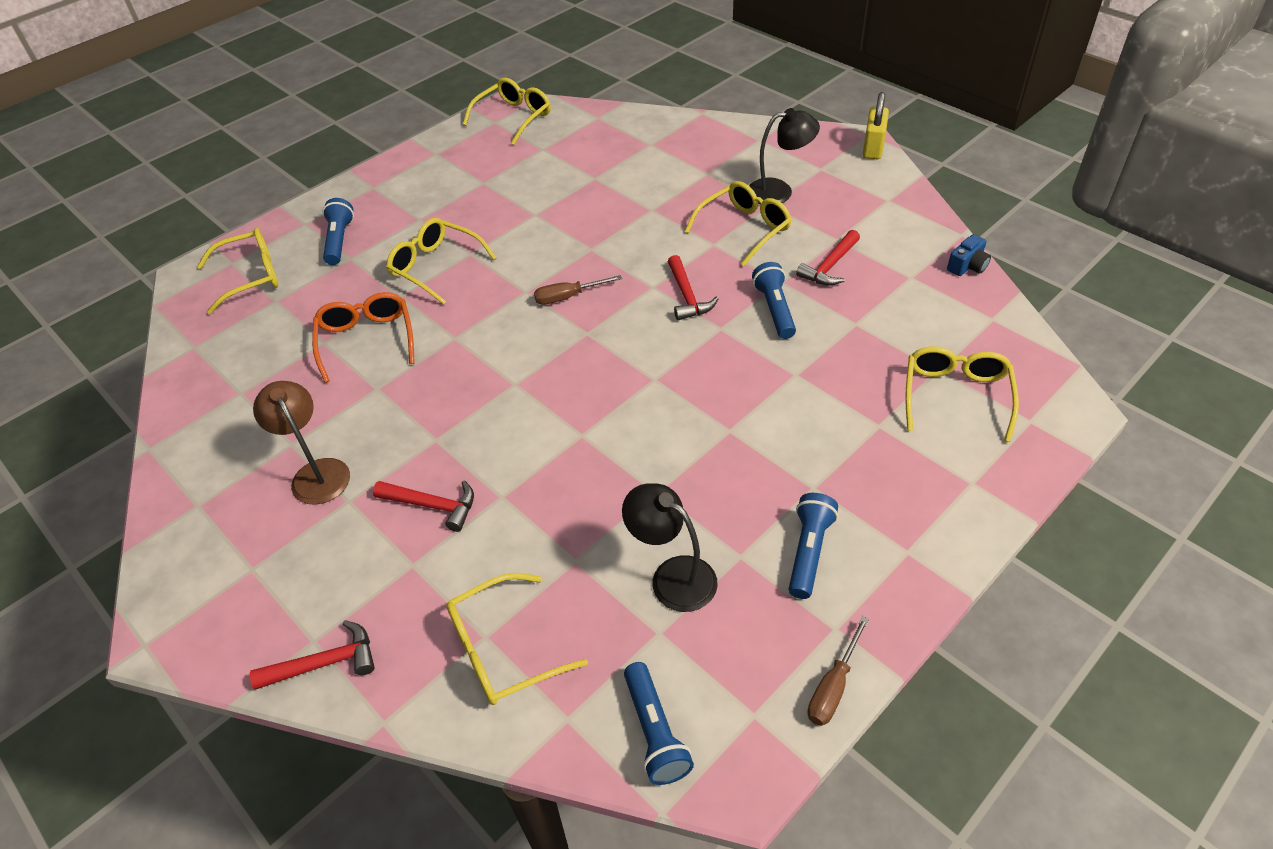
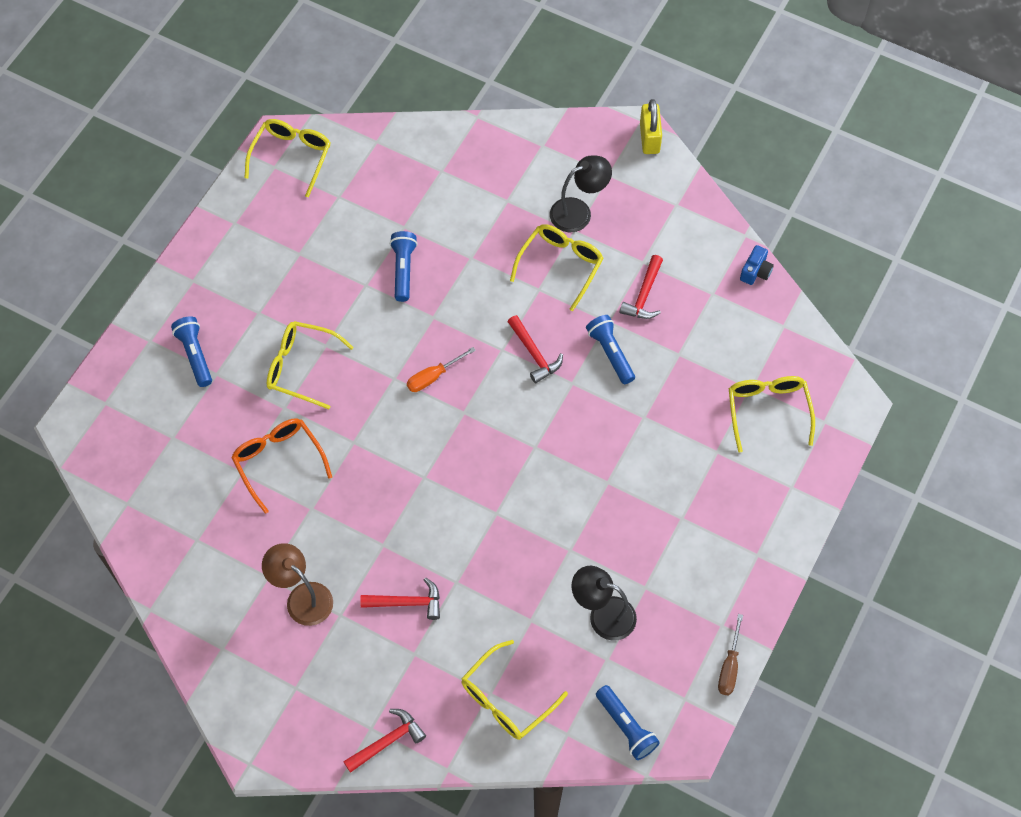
camera: 20 degrees left, 15 degrees up
yellow glasses [197,228,279,314] -> none
brown screwdriver [534,275,622,305] -> orange screwdriver [407,347,476,392]
blue flashlight [789,493,838,599] -> blue flashlight moved to [390,231,417,302]

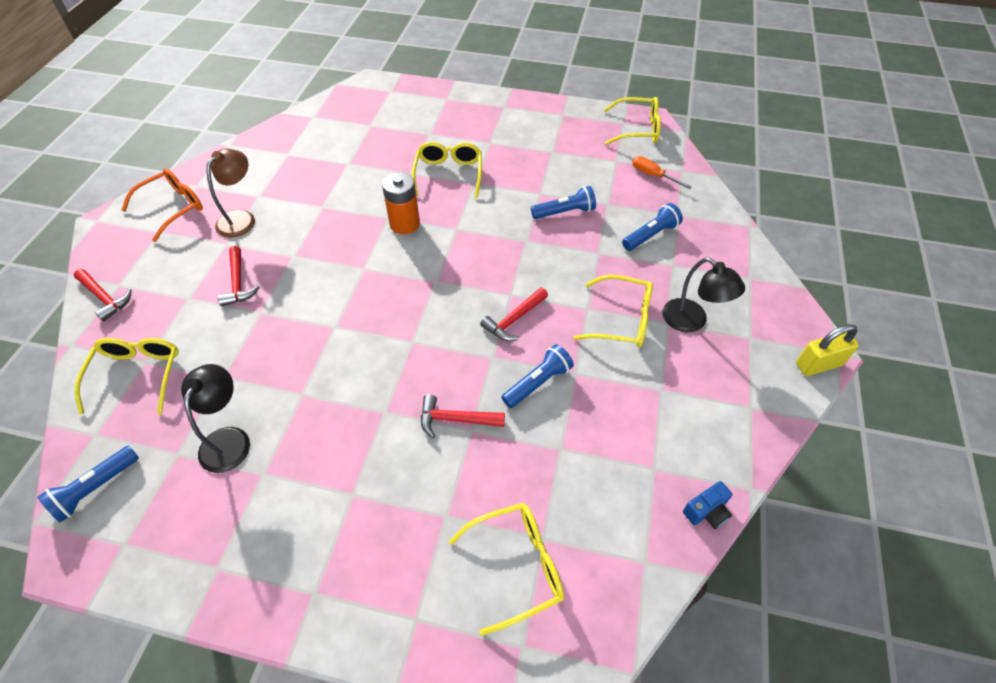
camera: 75 degrees right, 10 degrees down
blue flashlight [171,316,212,387] -> blue flashlight moved to [622,203,683,251]
orange glasses [231,418,332,514] -> orange glasses moved to [121,168,203,242]
orange screwdriver [407,347,476,392] -> orange screwdriver moved to [632,156,692,189]
yellow glasses [461,640,568,740] -> yellow glasses turned 60 degrees clockwise [74,338,179,415]
red hammer [620,255,663,319] -> red hammer moved to [421,394,505,438]
brown screwdriver [718,614,743,695] -> none
blue camera [740,245,774,285] -> blue camera turned 45 degrees counterclockwise [683,481,733,529]
none -> orange battery [382,172,420,234]

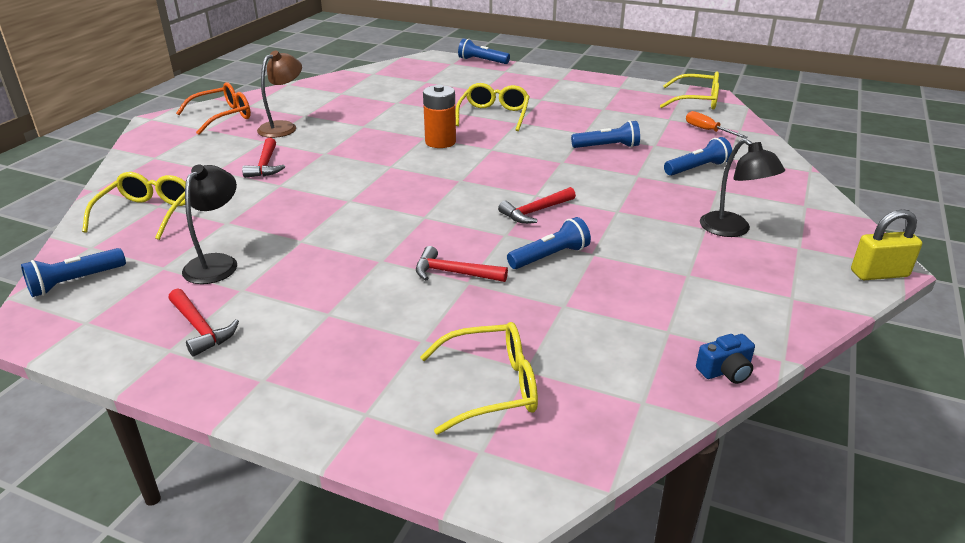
camera: 10 degrees right, 20 degrees down
red hammer [74,269,132,322] -> red hammer moved to [168,288,239,357]
yellow glasses [573,275,653,348] -> none
none -> blue flashlight [458,38,510,64]

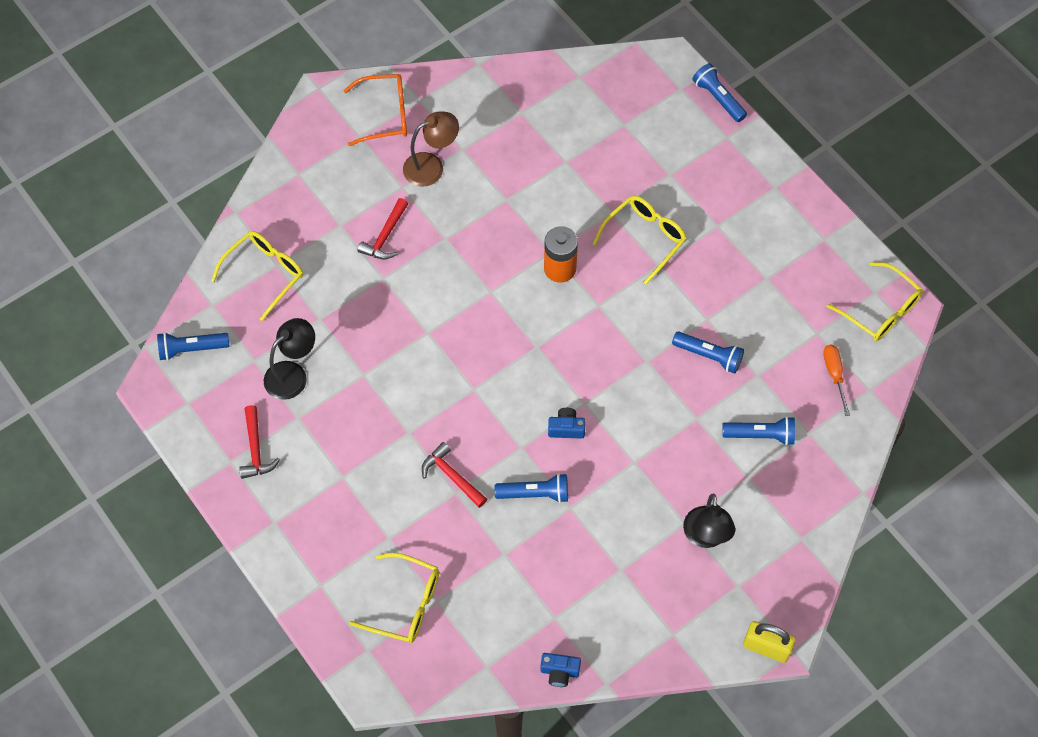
camera: 30 degrees right, 30 degrees up
red hammer [498,187,576,224] -> blue camera [548,408,585,438]

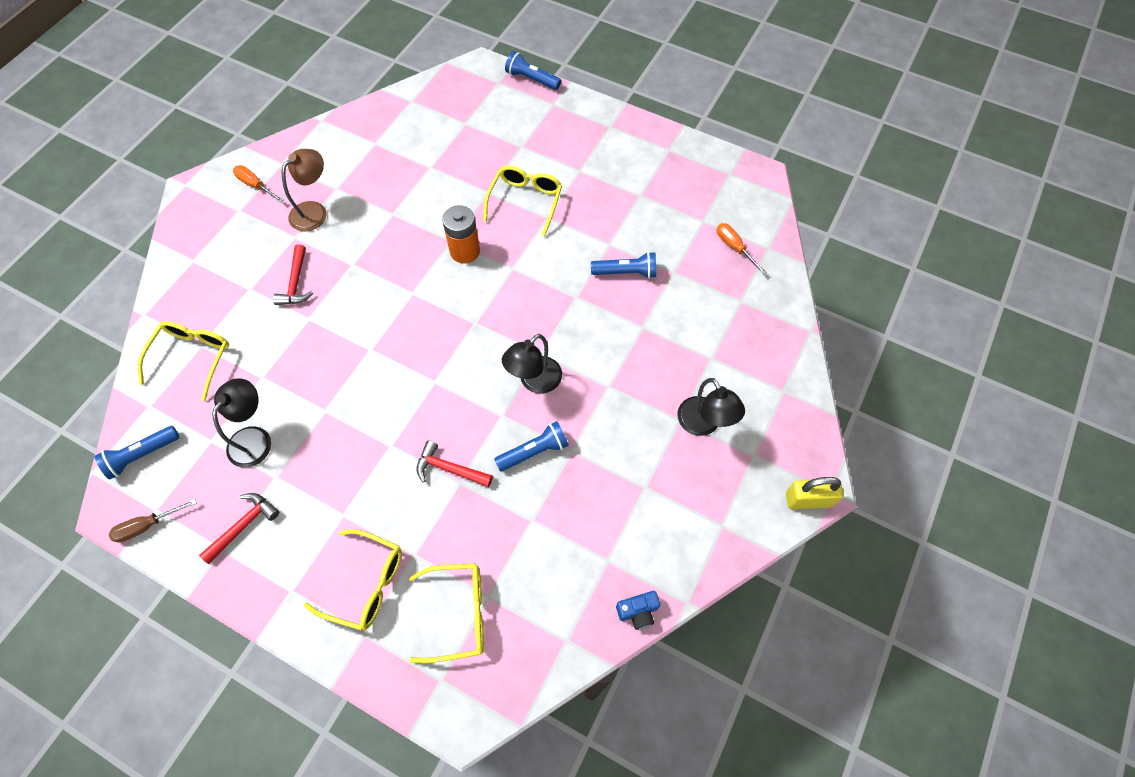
camera: 25 degrees left, 0 degrees up
red hammer [239,405,280,479] -> red hammer turned 105 degrees counterclockwise [199,493,279,564]
orange glasses [343,74,407,146] -> orange screwdriver [233,165,283,203]
blue camera [548,408,585,438] -> black lamp [502,334,562,394]
blue flashlight [722,416,795,446] -> none
yellow glasses [827,262,923,341] -> yellow glasses moved to [304,529,402,630]
none -> brown screwdriver [109,499,196,542]

